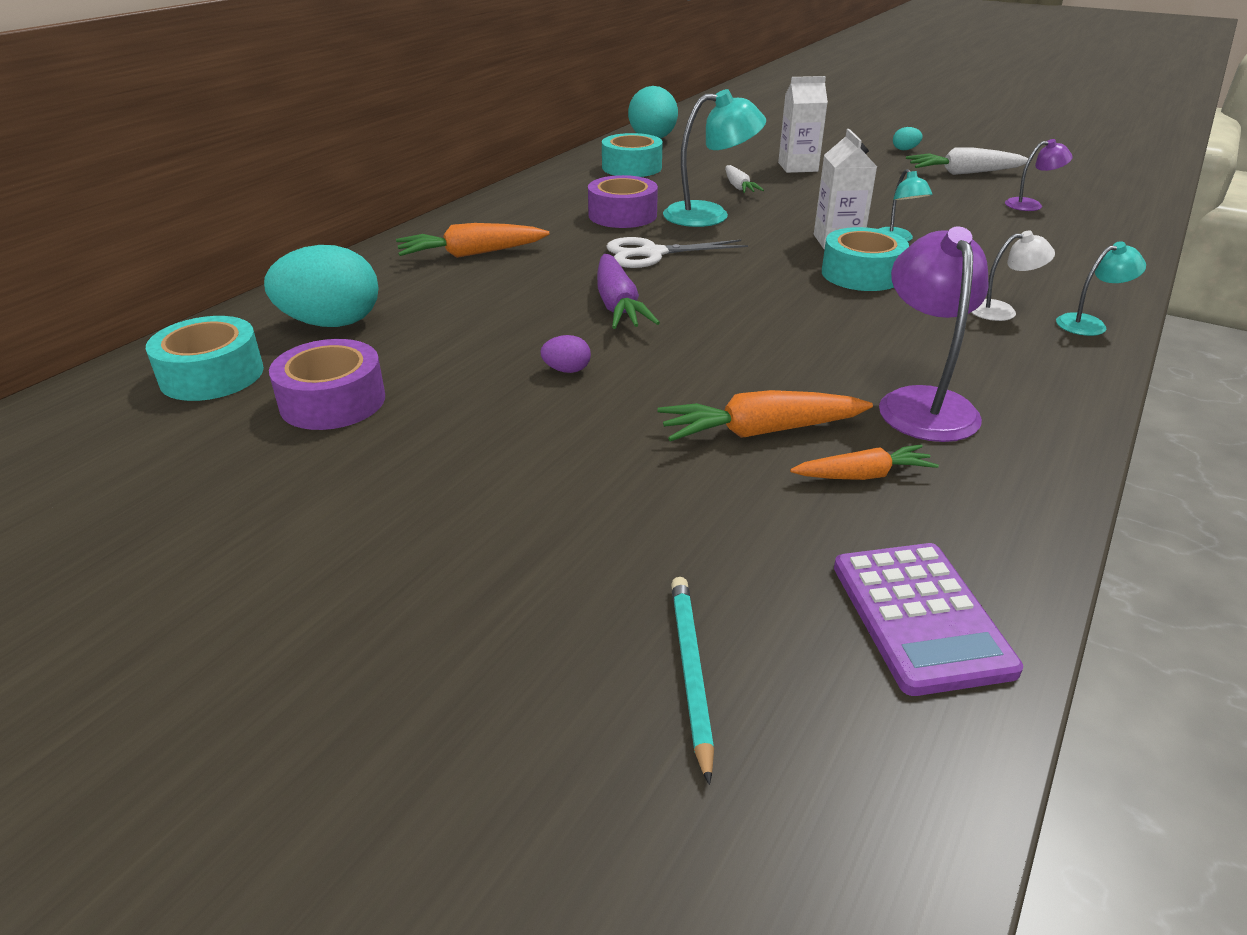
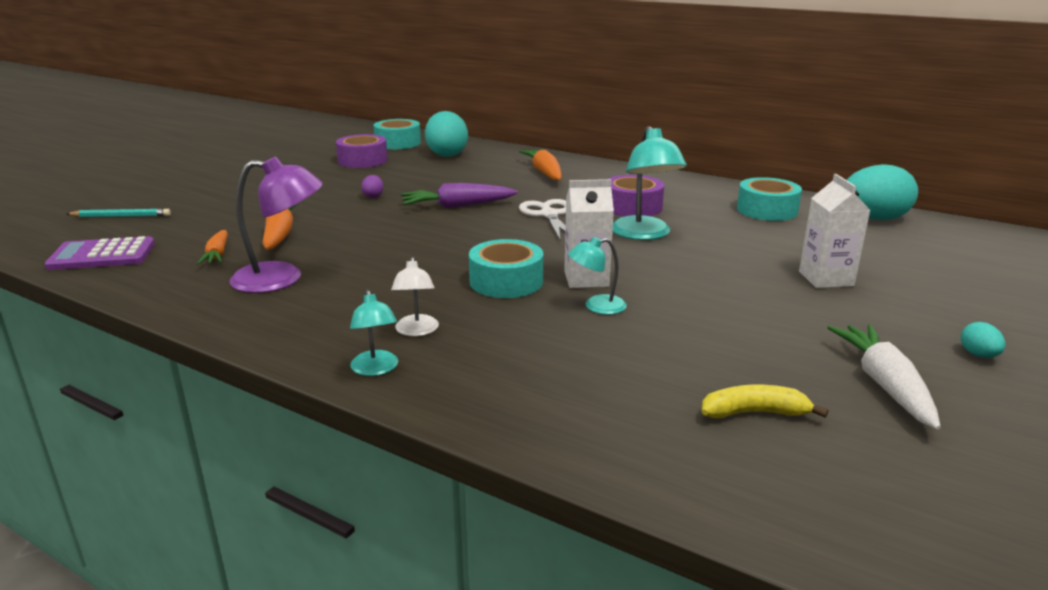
camera: 90 degrees right, 10 degrees down
white carrot [725,165,764,193] -> none
purple lamp [1005,139,1073,211] -> yellow banana [702,384,828,418]

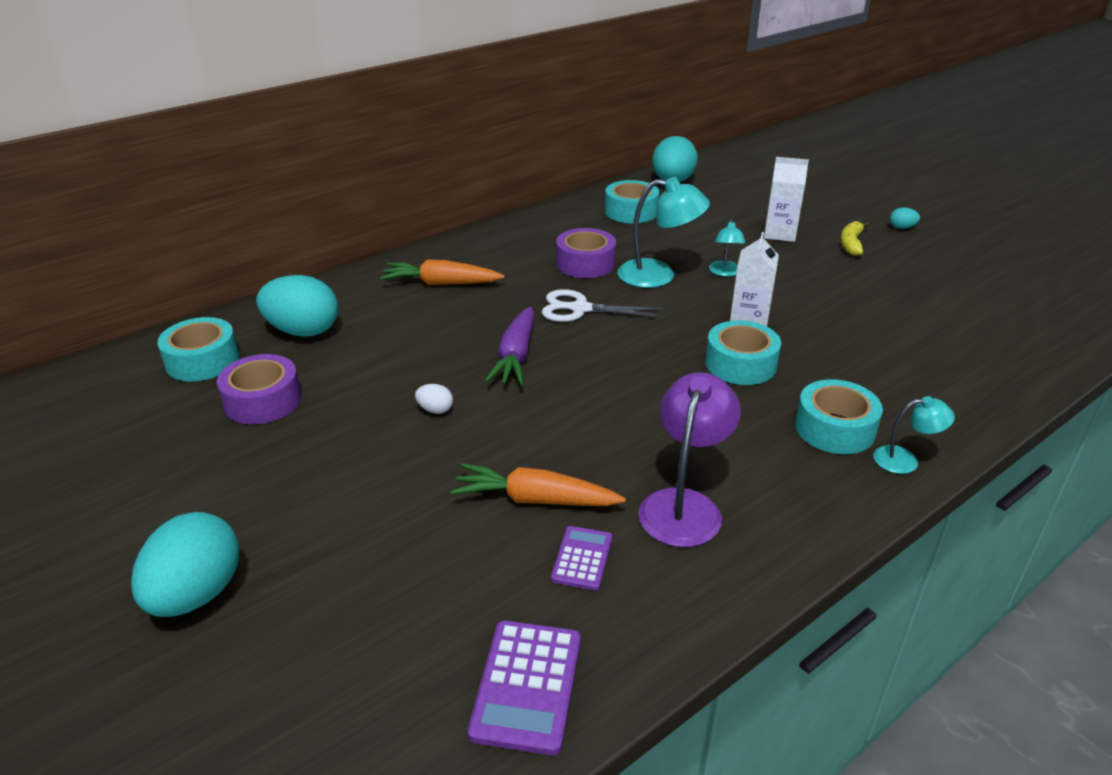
camera: 70 degrees left, 10 degrees up
turquoise pencil [67,208,171,217] -> none
orange carrot [197,230,228,265] -> purple calculator [551,526,612,590]
purple egg [361,175,384,198] -> white egg [415,384,453,414]
white lamp [391,257,439,336] -> turquoise tape [795,379,883,454]
turquoise lamp [568,237,627,315] -> turquoise lamp moved to [709,219,746,277]
yellow banana [702,384,828,418] -> yellow banana moved to [841,221,869,256]
white carrot [827,325,941,430] -> none
none -> turquoise egg [131,512,240,617]

